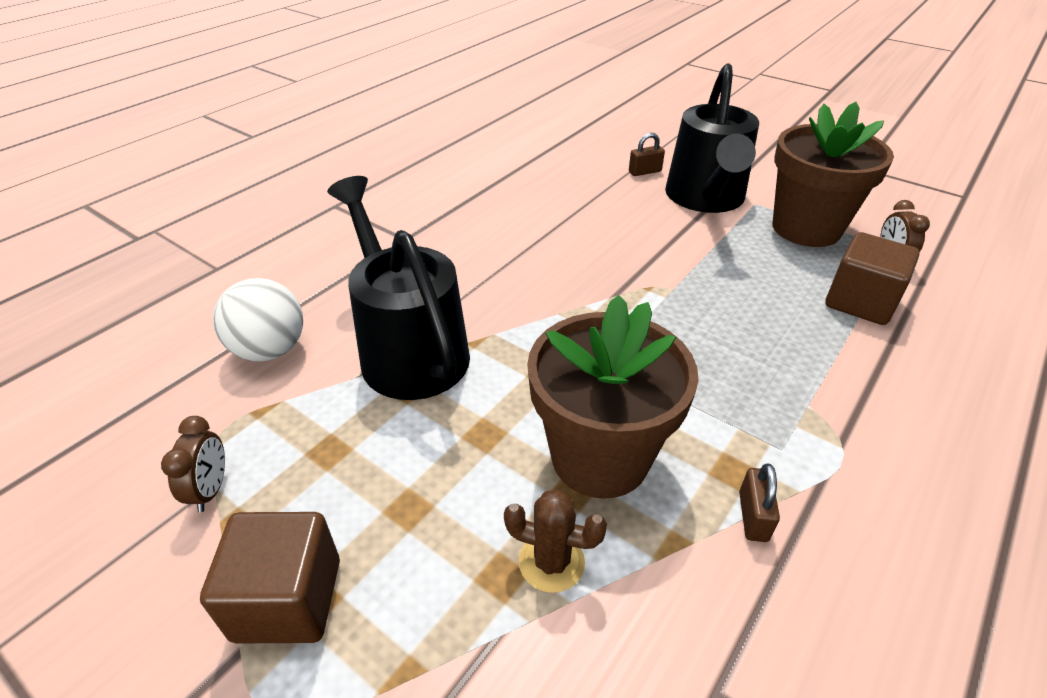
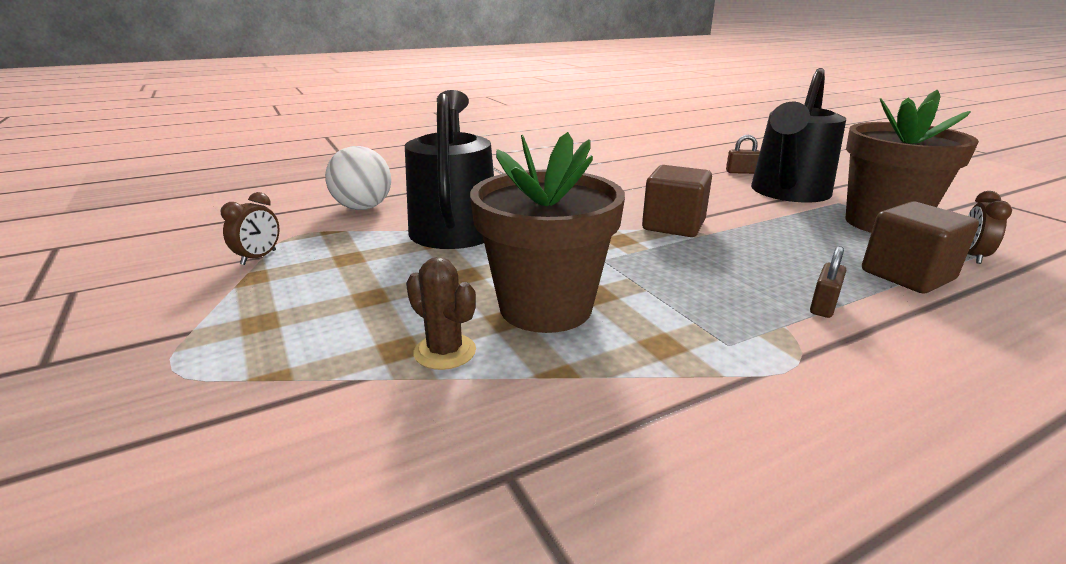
camera: 25 degrees right, 15 degrees down
brown cube [200,512,340,644] -> brown cube moved to [642,165,712,237]
brown padlock [739,463,780,542] -> brown padlock moved to [810,246,846,318]

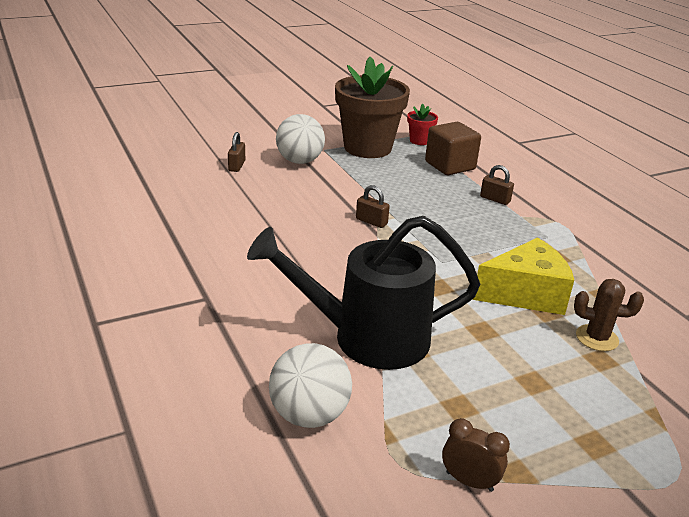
camera: 90 degrees left, 5 degrees up
brown cactus [406,257,476,370] -> brown cactus turned 60 degrees clockwise [574,279,644,351]
brown flower pot [470,132,625,333] -> yellow cheese [473,237,574,315]
brown cube [642,165,712,237] -> brown padlock [356,185,390,228]
black watering can [751,68,846,202] -> white ball [276,114,325,164]
brown clock [968,191,1012,264] -> red flower pot [407,104,438,145]

